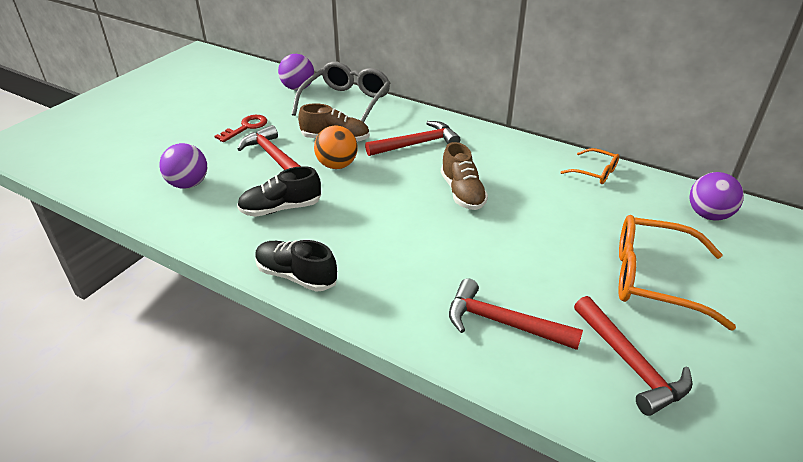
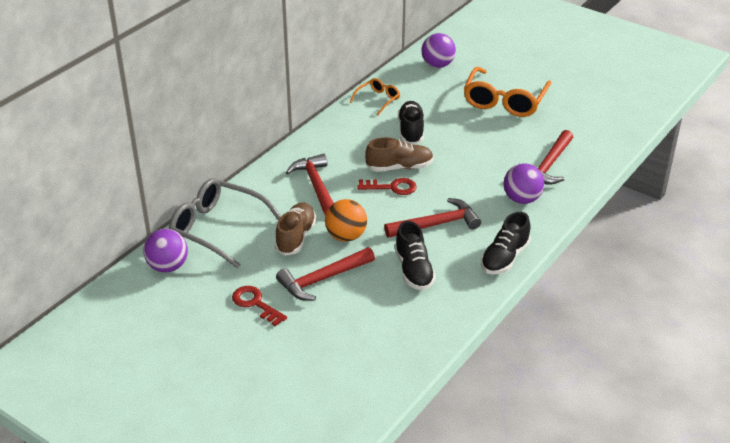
camera: 85 degrees left, 0 degrees up
purple ball [159,143,207,189] -> purple ball moved to [504,163,545,204]
red hammer [574,296,692,416] -> red hammer moved to [384,198,481,238]
none -> red key [357,178,417,195]
none -> black shoe [398,101,424,145]

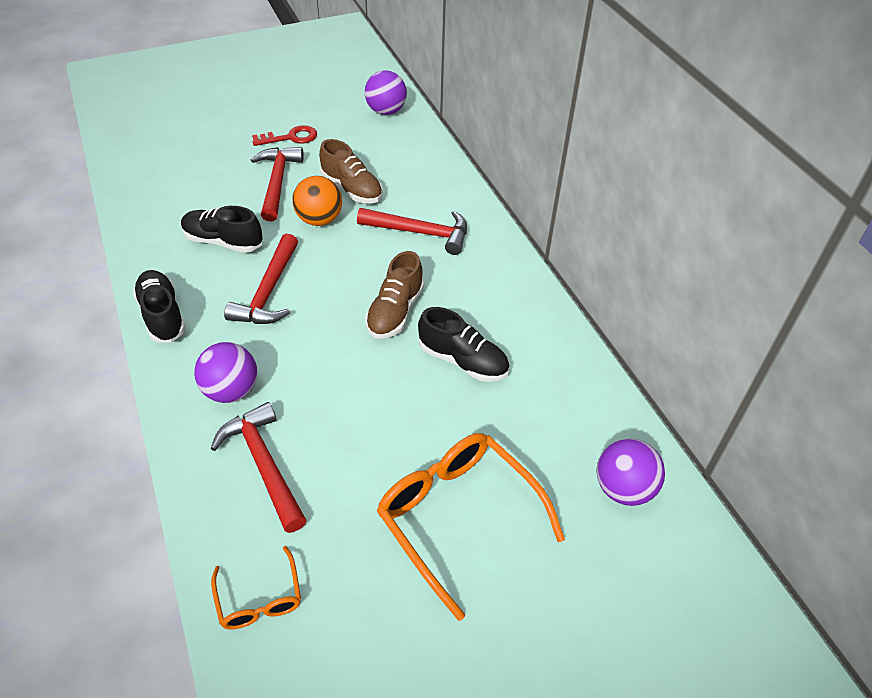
camera: 120 degrees right, 10 degrees up
grey glasses [169,178,281,268] -> none
orange glasses [350,78,400,115] -> orange glasses moved to [211,546,301,630]
red key [357,178,417,195] -> none

